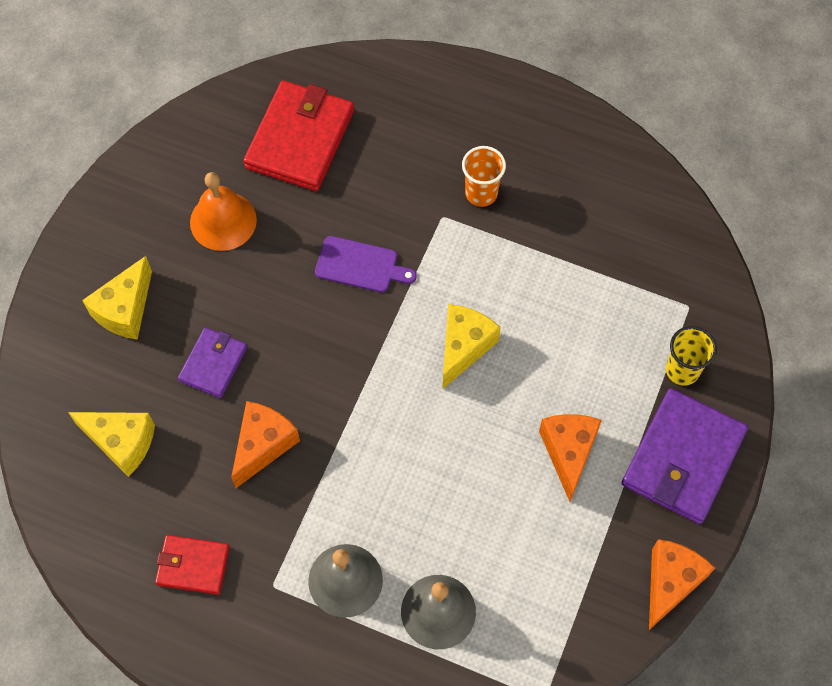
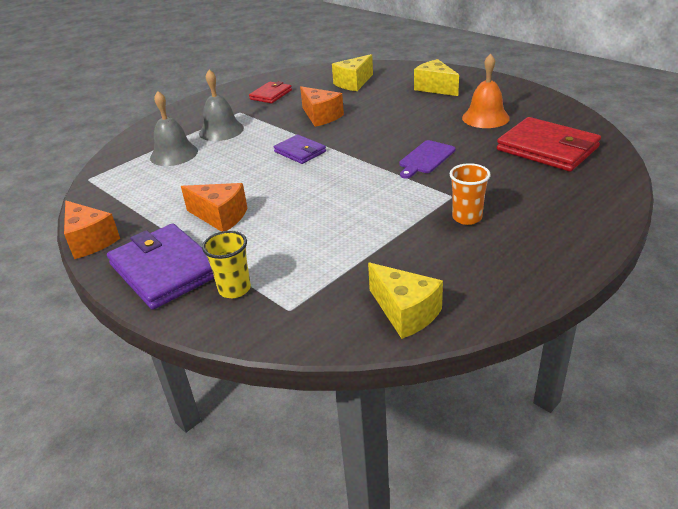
camera: 115 degrees right, 30 degrees down
purple wallet [178,327,247,398] -> purple wallet moved to [274,134,326,164]
yellow cheese [442,304,501,390] -> yellow cheese moved to [368,263,443,339]

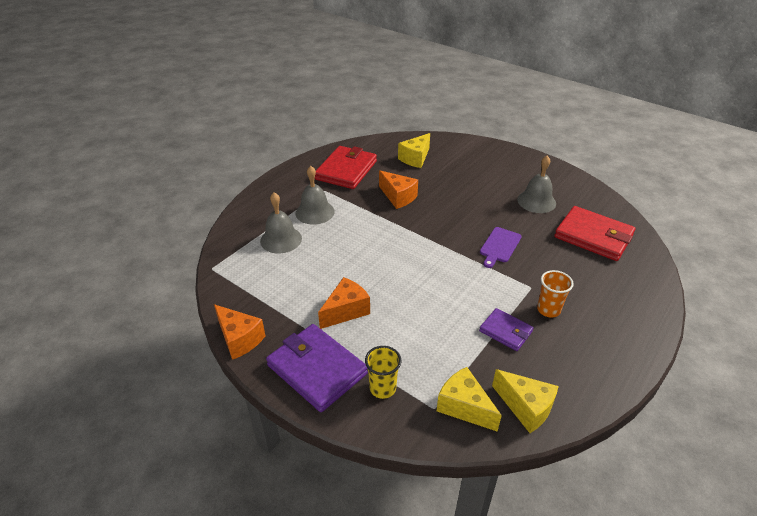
camera: 10 degrees left, 5 degrees up
orange cheese [181,183,247,232] -> orange cheese turned 60 degrees counterclockwise [318,277,370,329]
red wallet [249,81,292,103] -> red wallet [315,146,377,189], size x1.79
purple wallet [274,134,326,164] -> purple wallet moved to [479,308,534,351]
yellow cheese [414,59,459,96] -> yellow cheese moved to [437,367,502,432]
orange bell [462,53,510,128] -> grey bell [517,156,556,213]

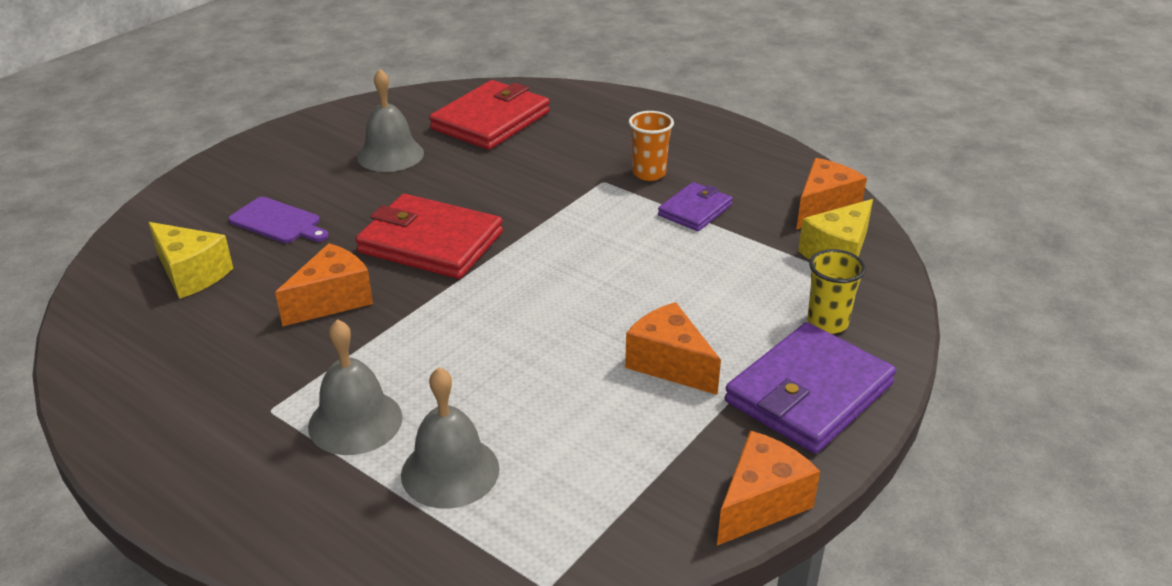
camera: 90 degrees left, 5 degrees down
red wallet [315,146,377,189] -> red wallet moved to [355,194,503,279]
purple cutting board [480,227,522,268] -> purple cutting board moved to [228,197,329,243]
yellow cheese [492,369,559,433] -> orange cheese [796,158,867,230]

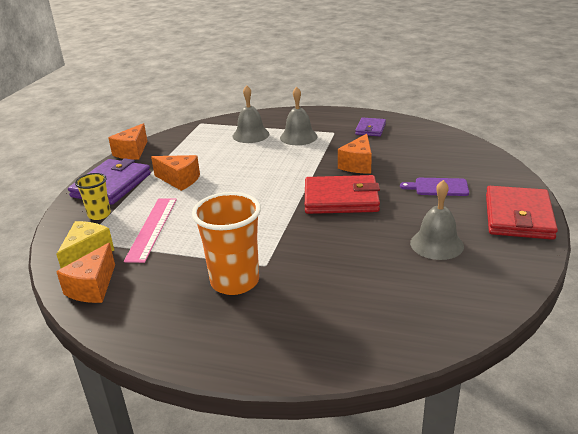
camera: 160 degrees right, 5 degrees down
yellow cheese [148,222,233,299] -> none
red wallet [429,80,550,150] -> red wallet moved to [486,186,558,240]
orange cup [629,111,674,181] -> orange cup [192,192,261,295], size x1.79
purple wallet [658,182,733,231] -> purple wallet moved to [355,117,386,136]
none -> pink ruler [124,198,177,263]

